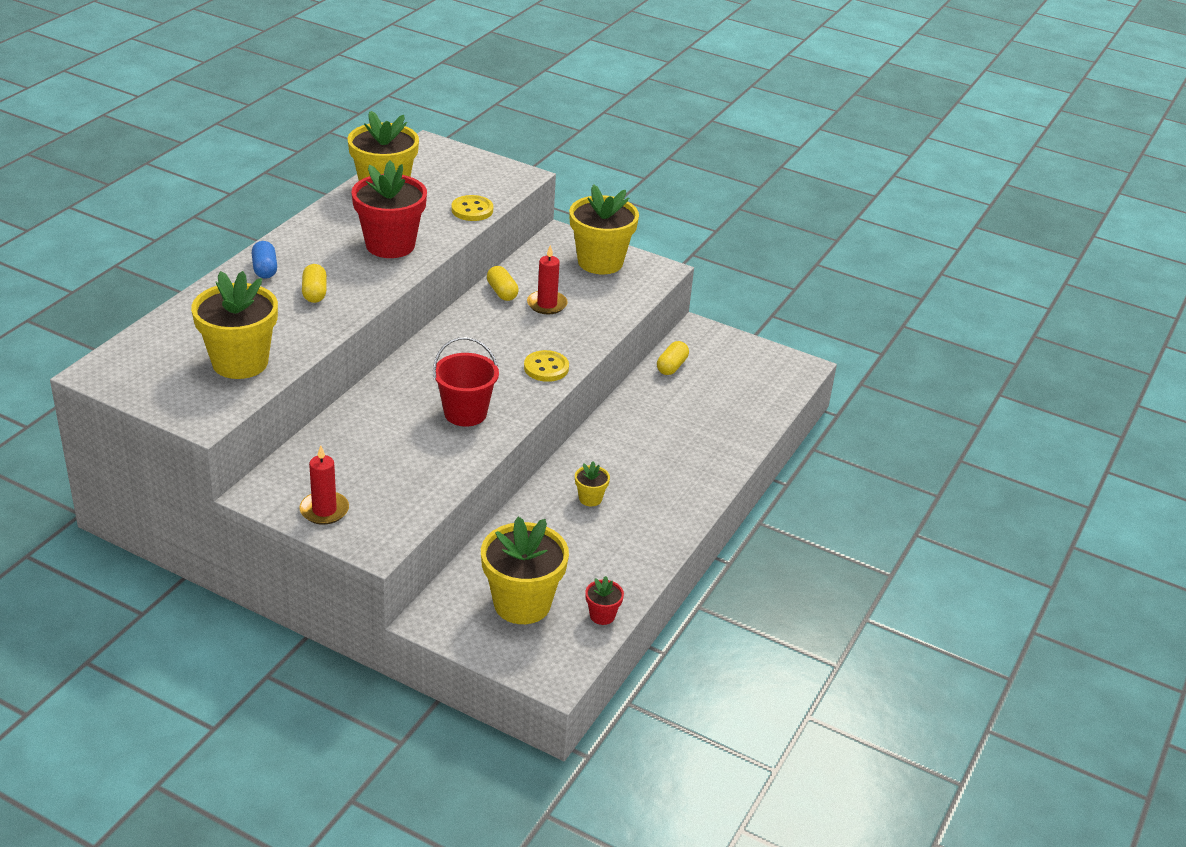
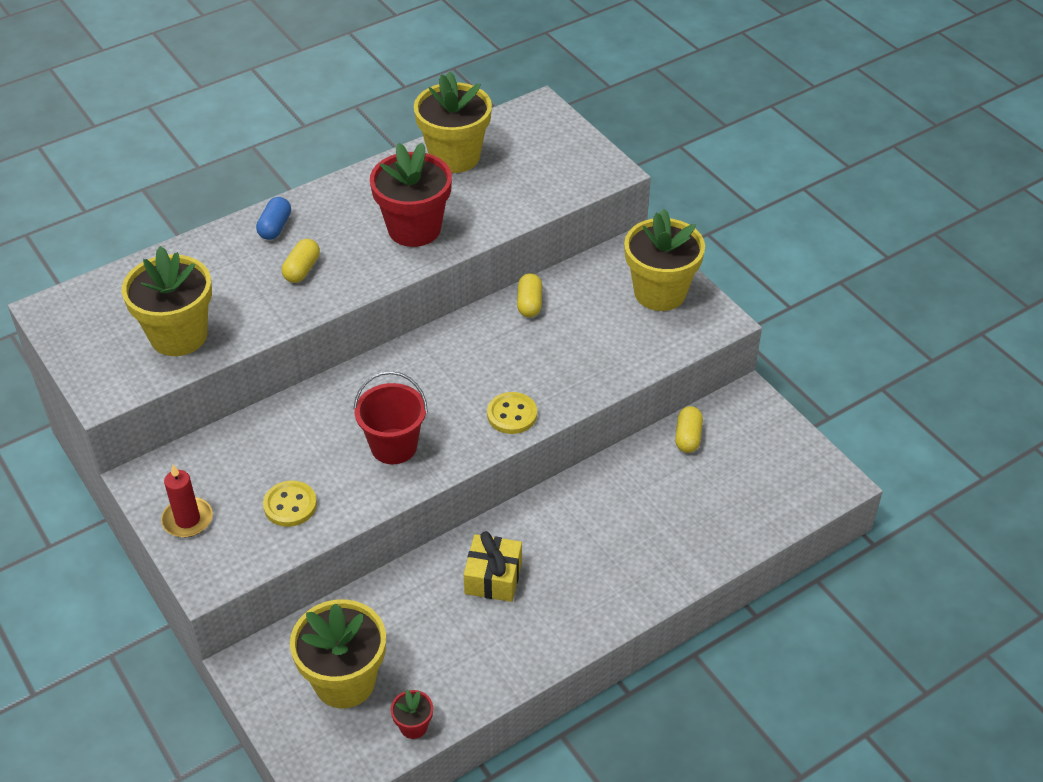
camera: 30 degrees right, 10 degrees up
yellow button [451,195,493,221] -> yellow button moved to [263,480,317,527]
red candle [527,245,568,314] -> none
yellow flower pot [575,461,610,506] -> yellow gift [464,531,522,602]
yellow capsule [657,341,689,375] -> yellow capsule turned 45 degrees counterclockwise [675,406,703,453]

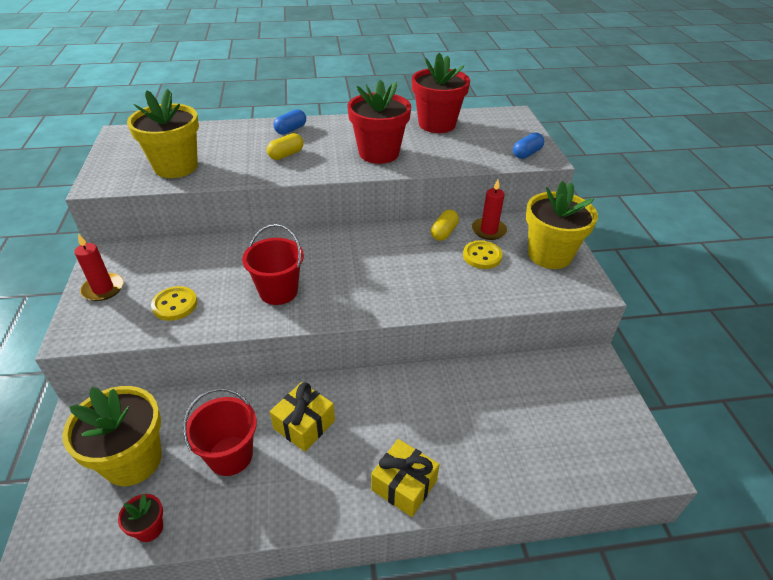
camera: 25 degrees right, 5 degrees down
yellow flower pot [414,72,492,173] -> red flower pot [412,53,470,133]
yellow button [487,392,537,434] -> yellow button moved to [463,240,503,269]
yellow capsule [675,406,703,453] -> none
none -> red bucket [183,388,257,476]
none -> yellow gift [371,439,439,517]
none -> red candle [472,179,507,240]
none -> blue capsule [513,133,544,159]

